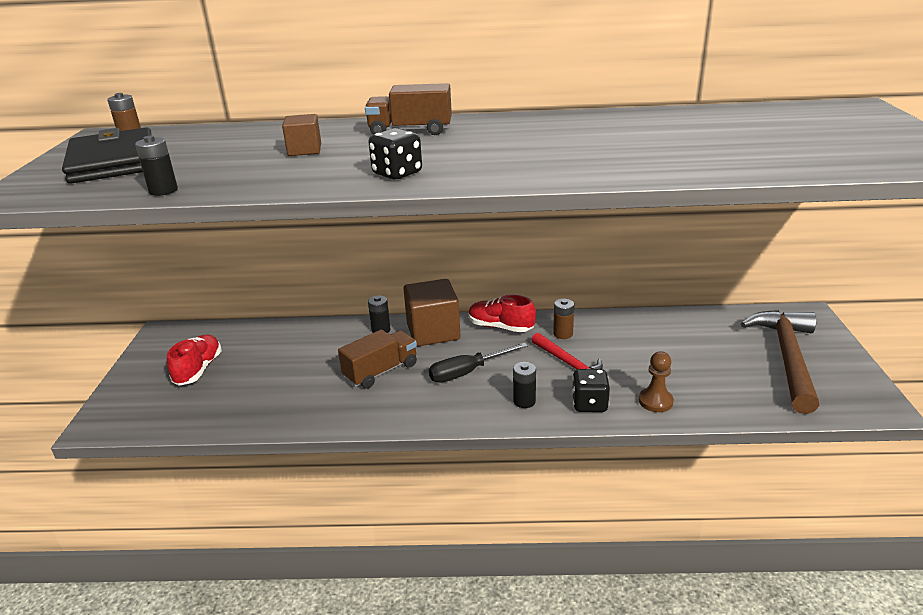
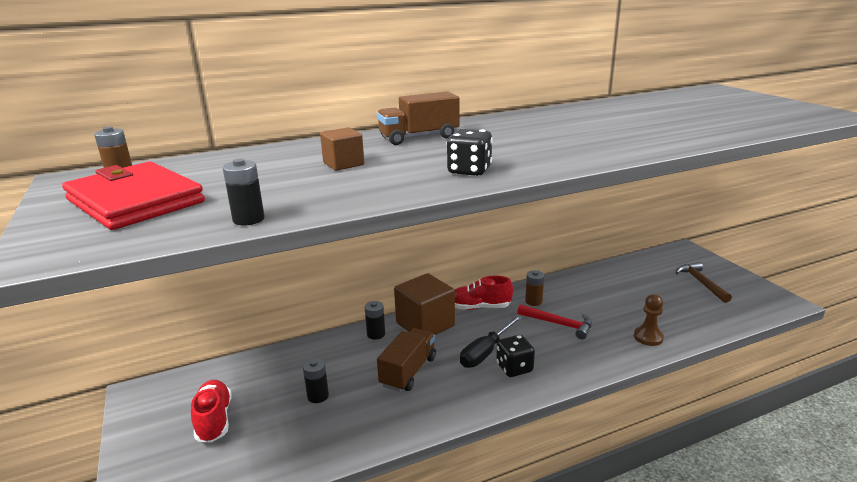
camera: 25 degrees left, 5 degrees down
black wallet [62,127,152,184] -> red wallet [62,161,205,230]
black battery [513,362,536,408] -> black battery moved to [303,358,329,403]
black dice [572,369,610,412] -> black dice moved to [496,335,535,377]
brown hammer [741,310,819,414] -> brown hammer [676,262,732,303], size x0.56

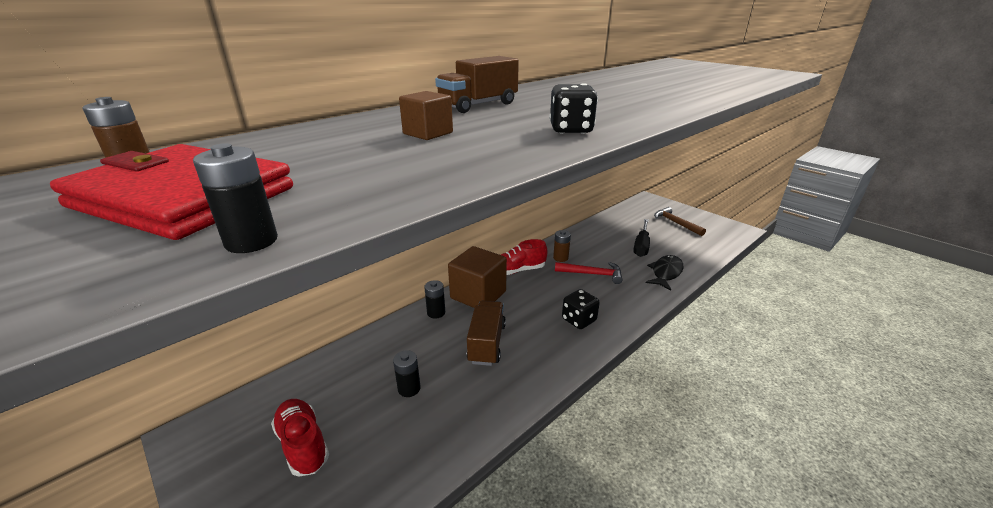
camera: 20 degrees left, 5 degrees up
black battery [223,159,264,225] -> black battery moved to [193,143,278,253]
black screwdriver [460,315,522,368] -> black screwdriver moved to [634,219,650,257]
brown pawn [634,294,664,346] -> black fish [646,255,684,291]

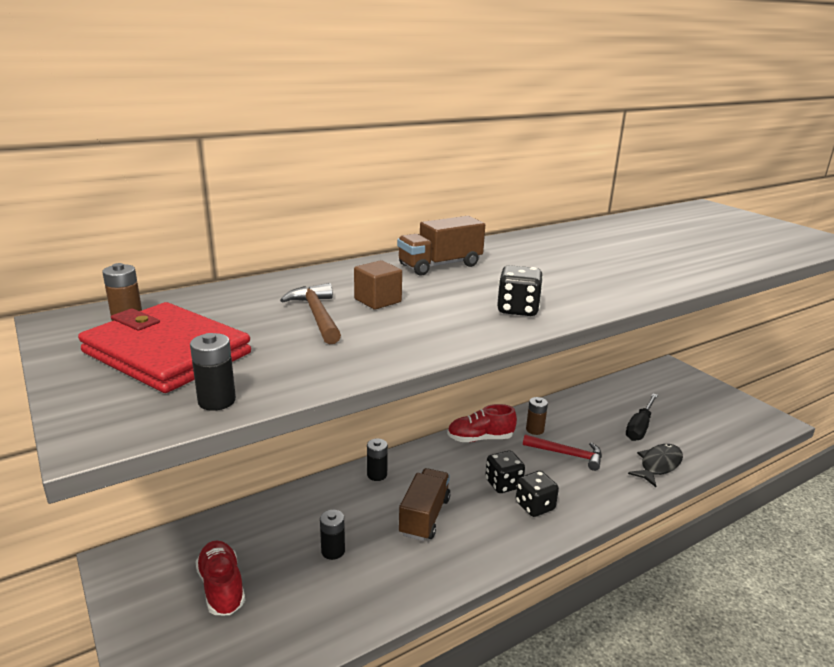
camera: 10 degrees right, 5 degrees down
brown cube [448,246,507,308] -> none
brown hammer [654,207,706,236] -> brown hammer moved to [280,283,341,345]
none -> black dice [485,451,525,493]

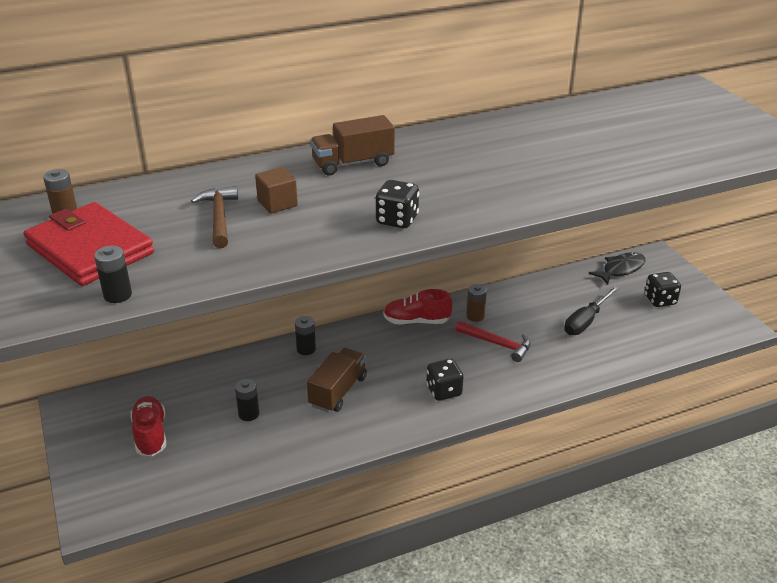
camera: 10 degrees right, 10 degrees up
black dice [485,451,525,493] -> black dice moved to [645,272,681,307]
black fish [628,444,683,487] -> black fish moved to [589,252,646,285]

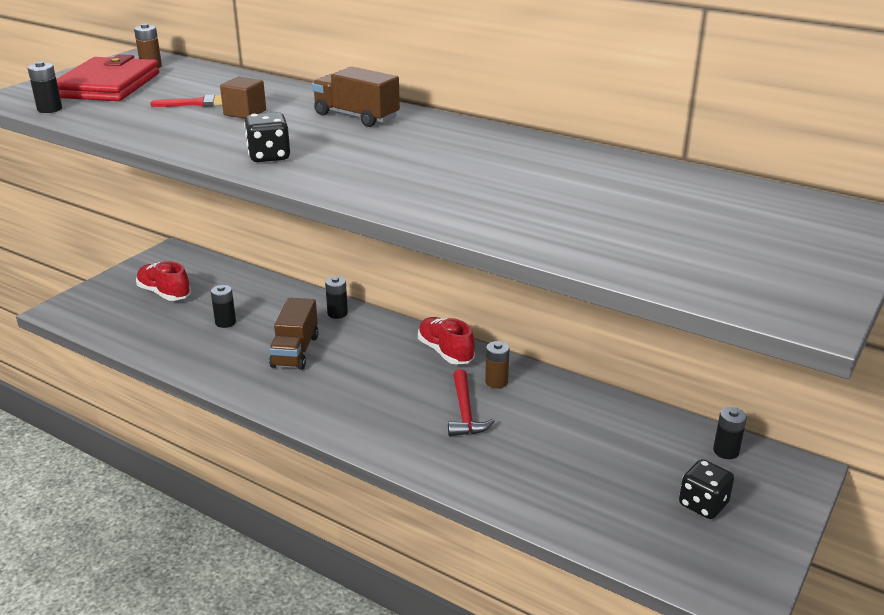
camera: 55 degrees right, 5 degrees down
red shoe [130,396,166,456] -> red shoe turned 90 degrees counterclockwise [136,261,191,301]
brown hammer [191,186,238,248] -> red brush [151,95,222,107]
brown truck [307,348,367,413] -> brown truck turned 105 degrees clockwise [269,298,319,370]
black dice [426,359,463,401] -> none
black screwdriver [564,286,619,335] -> none
black fish [589,252,646,285] -> black battery [713,407,747,459]

